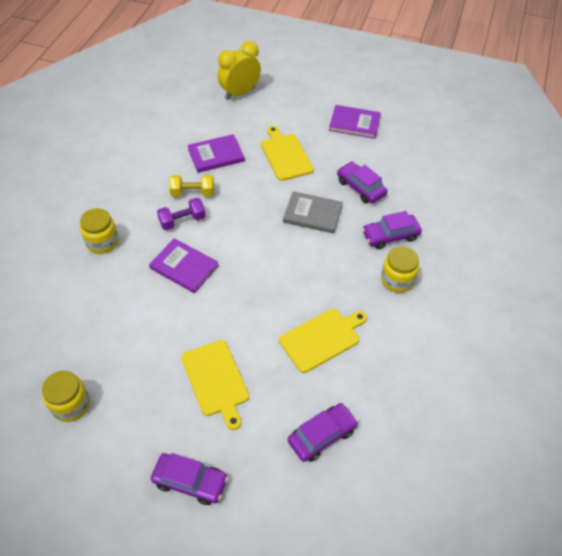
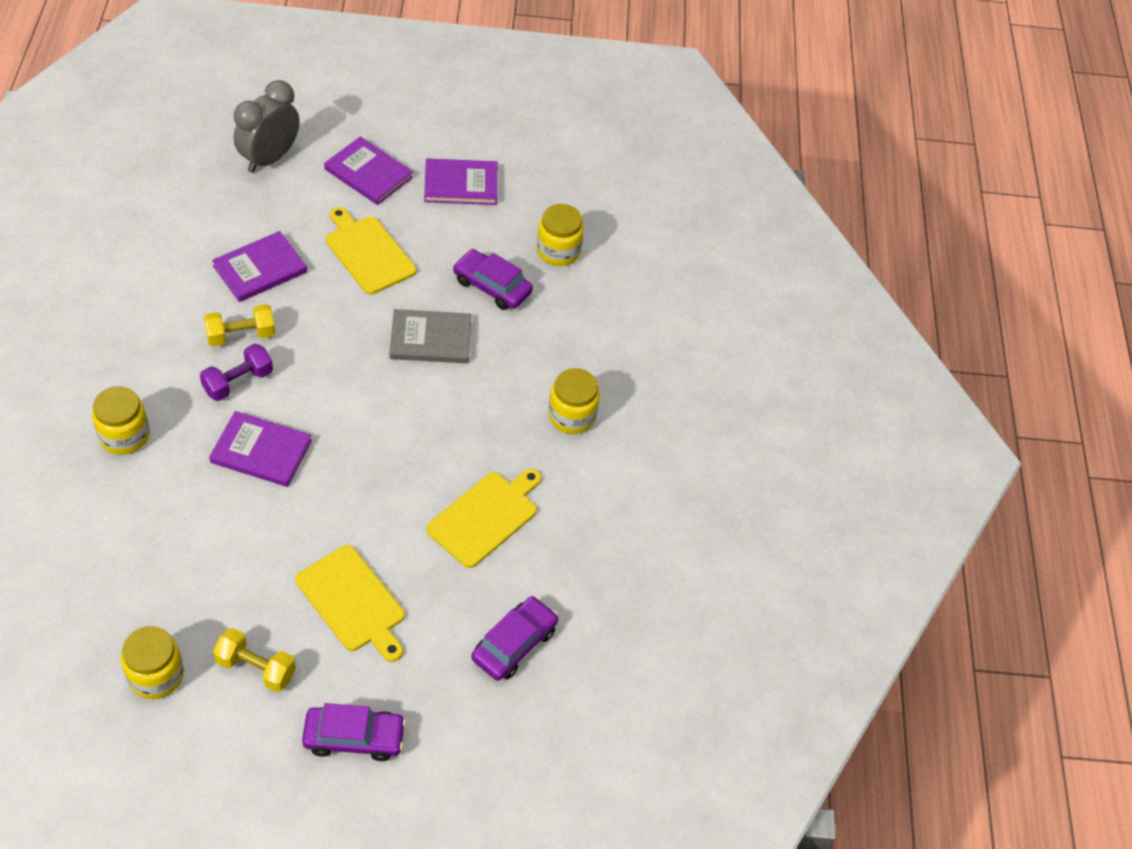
camera: 20 degrees left, 0 degrees up
yellow clock [217,41,261,100] -> grey clock [234,80,300,173]
purple car [362,211,422,249] -> none
none -> yellow dumbbell [213,628,296,692]
none -> purple book [324,136,413,205]
none -> yellow jar [537,204,584,266]

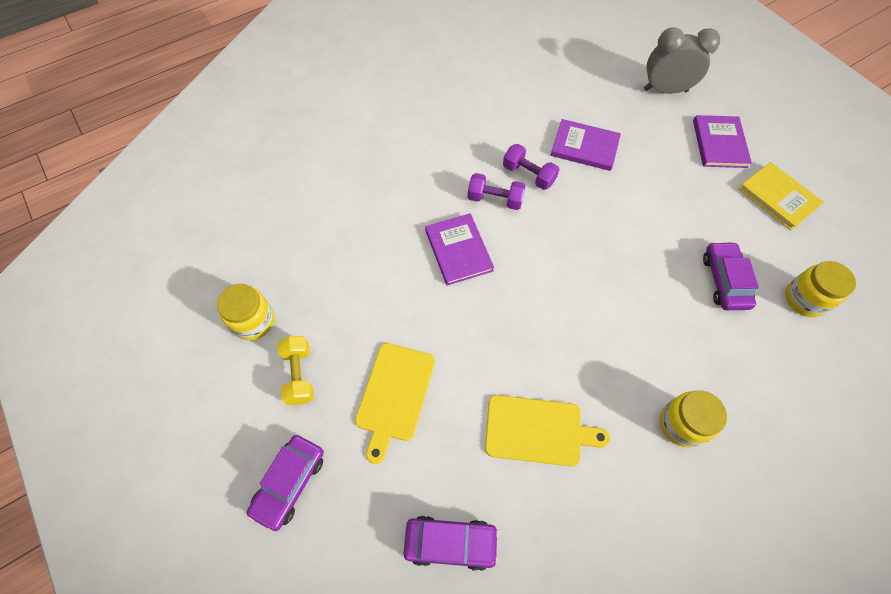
camera: 60 degrees right, 10 degrees up
yellow jar [92,386,149,455] -> none
yellow dumbbell [204,304,275,347] -> purple dumbbell [503,144,559,190]
purple car [302,703,406,761] -> purple car turned 60 degrees clockwise [247,435,324,532]
yellow cutting board [326,207,416,294] -> none
grey book [390,309,471,363] -> none
purple book [424,158,498,205] -> yellow book [738,162,824,231]

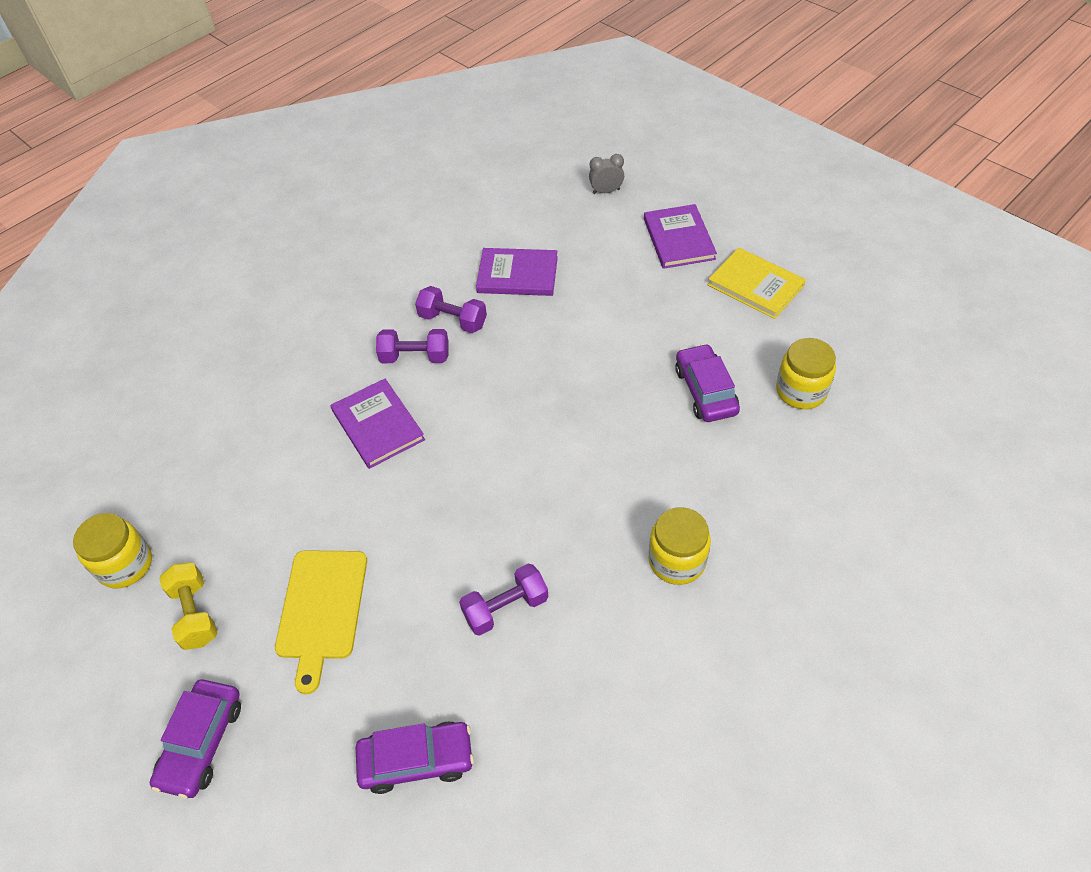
camera: 10 degrees left, 10 degrees down
yellow cutting board [485,395,610,467] -> purple dumbbell [459,564,548,636]
grey clock [644,27,720,94] -> grey clock [589,154,624,194], size x0.50

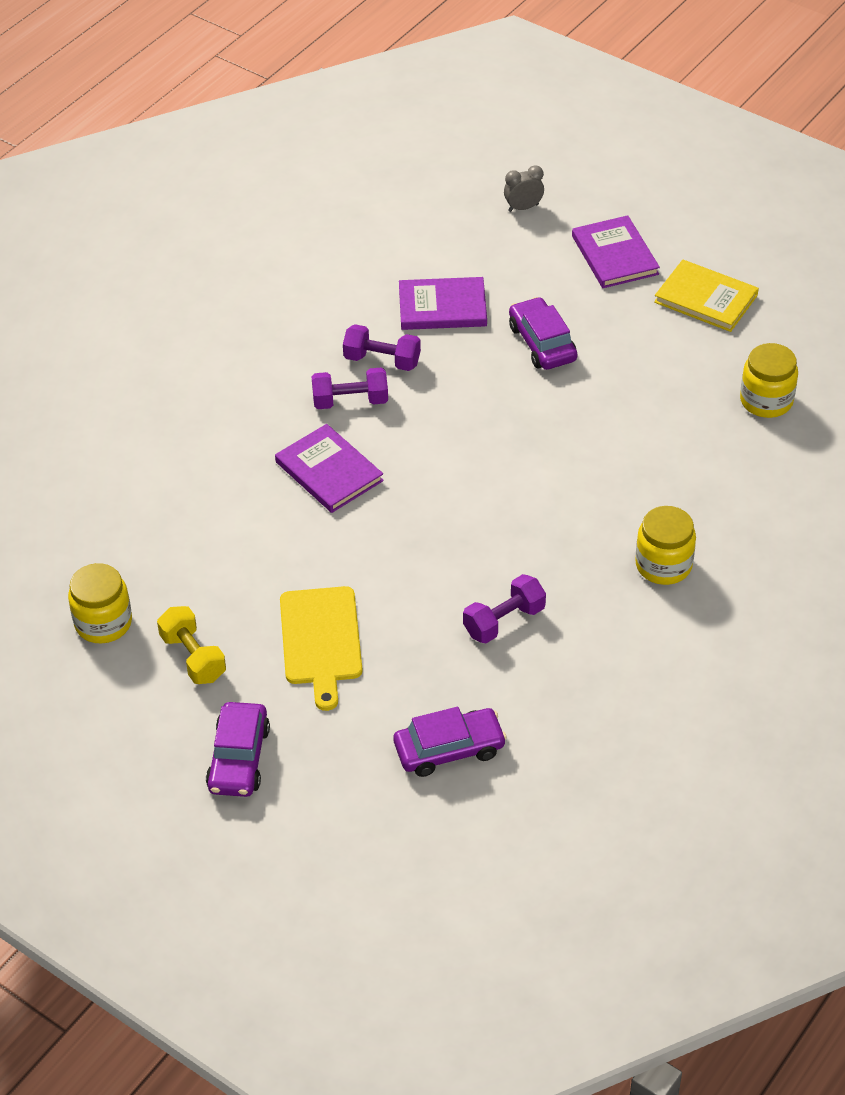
camera: 10 degrees left, 5 degrees down
purple car [675,344,740,422] -> purple car moved to [509,297,577,370]

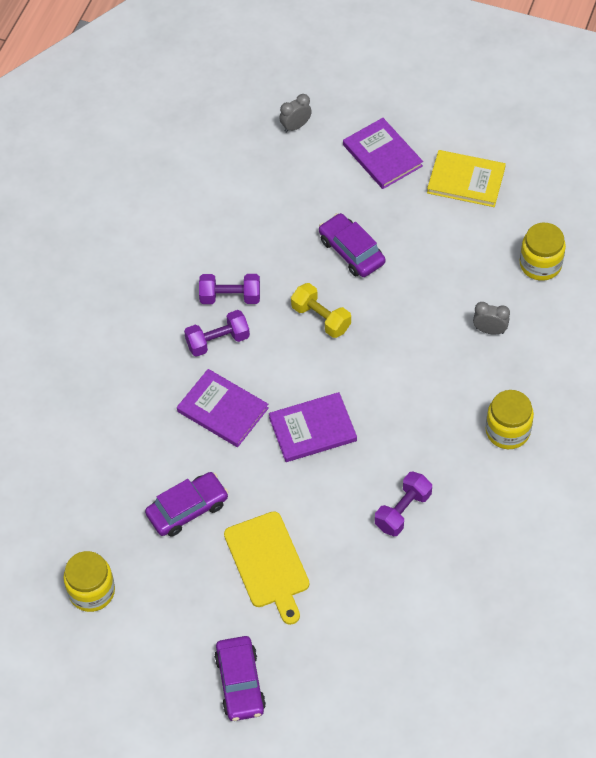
camera: 15 degrees left, 10 degrees up
yellow dumbbell [157,606,226,684] -> yellow dumbbell moved to [291,283,351,338]
purple car [394,707,507,777] -> purple car moved to [145,472,228,537]
purple book [399,277,487,330] -> purple book moved to [269,392,357,462]
none -> grey clock [473,302,510,334]

